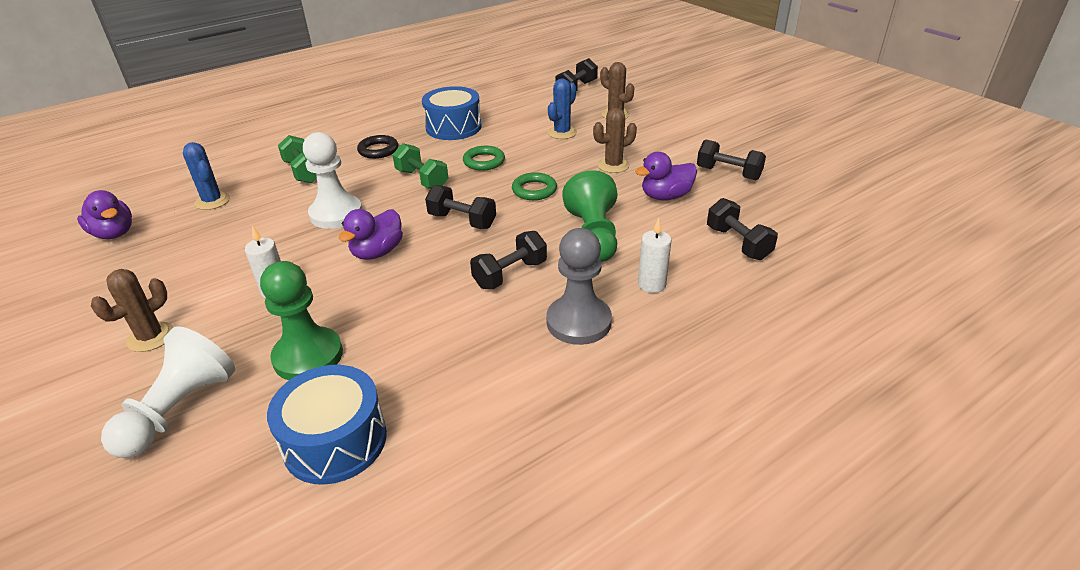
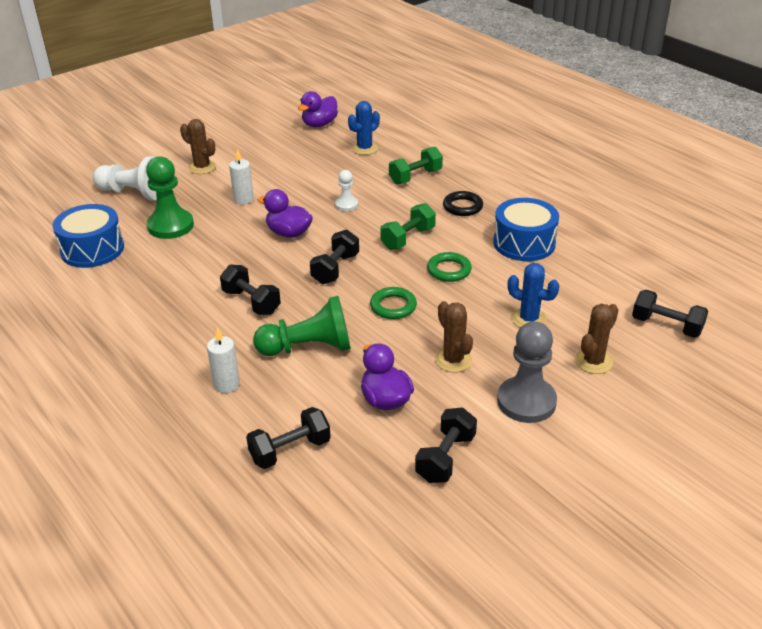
camera: 85 degrees right, 0 degrees up
white pawn [303,132,362,229] -> white pawn [335,170,358,211], size x0.53
grey pawn [546,228,612,345] -> grey pawn moved to [497,321,557,423]

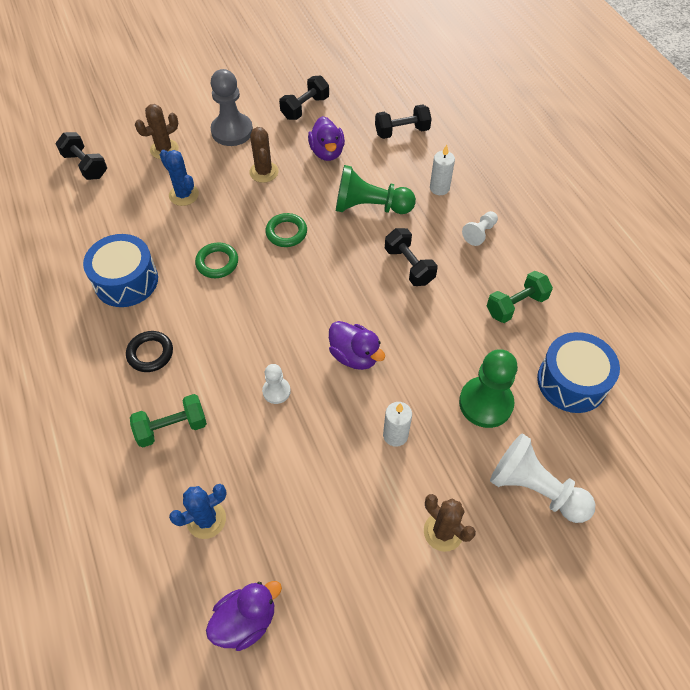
camera: 165 degrees left, 20 degrees up
black dumbbell [310,229,359,284] -> none
green dumbbell [380,203,436,250] -> green dumbbell moved to [487,271,553,323]
none -> white pawn [462,211,498,246]

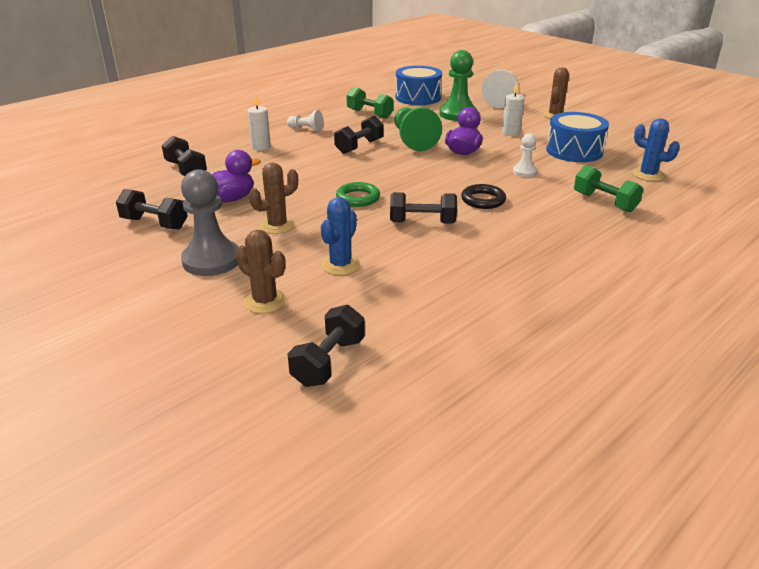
camera: 110 degrees left, 25 degrees down
blue drum [83,234,158,307] -> blue drum moved to [546,112,609,162]
black ring [126,331,173,372] -> black ring moved to [461,184,506,209]
green ring [195,243,238,278] -> black dumbbell [390,192,457,224]
purple duck [206,581,282,651] -> none
green pawn [336,165,416,214] -> green pawn moved to [395,107,442,151]

